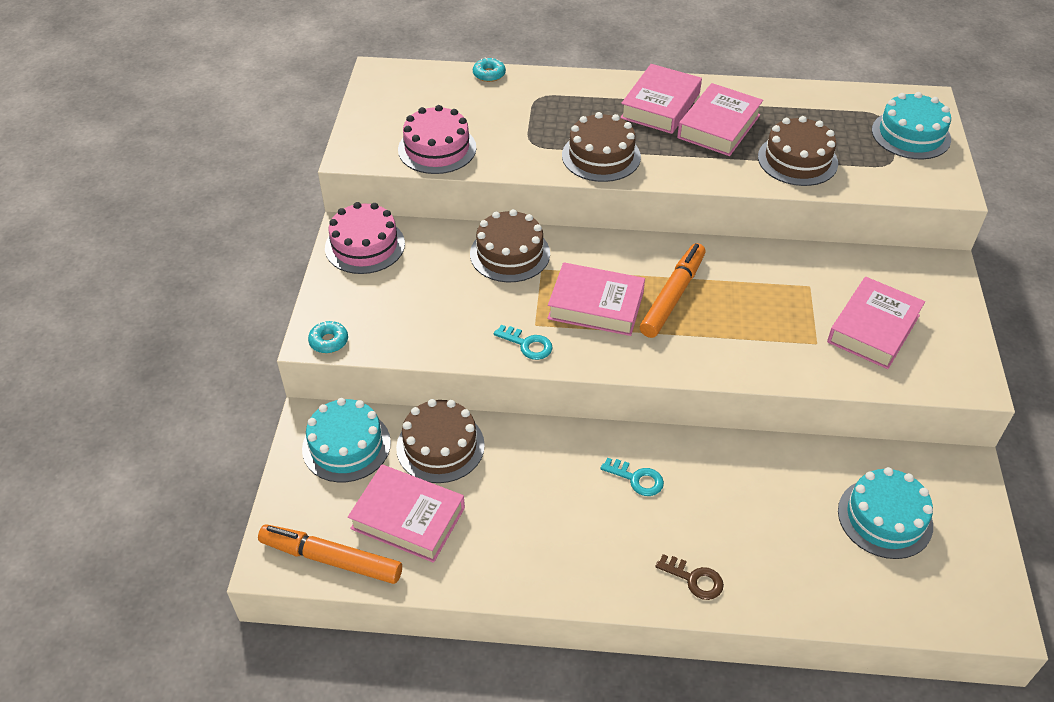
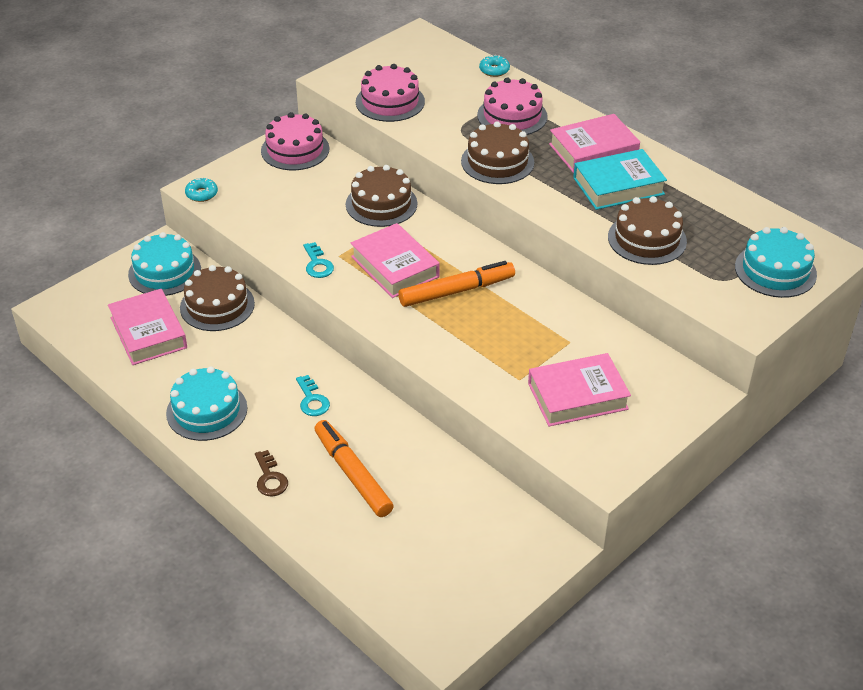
camera: 40 degrees right, 5 degrees down
orange marker [258,524,402,584] -> orange marker moved to [314,420,394,517]
pink book [677,83,763,156] -> turquoise book [573,149,667,210]
turquoise cake [838,467,933,559] -> turquoise cake moved to [166,366,247,441]
none -> pink cake [477,77,548,135]

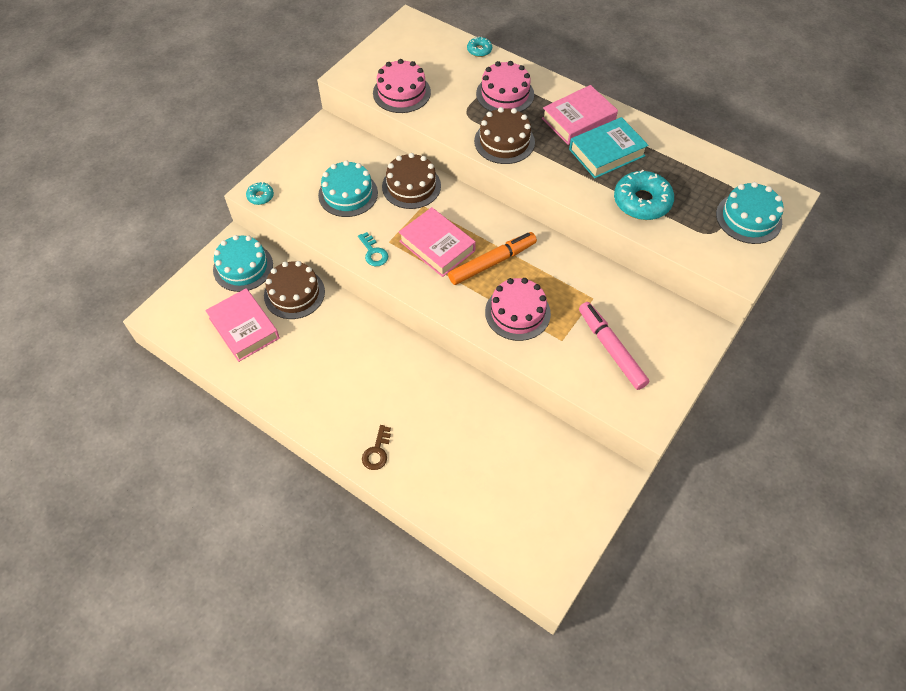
camera: 10 degrees left, 15 degrees up
turquoise cake [166,366,247,441] -> turquoise cake moved to [318,160,378,217]
brown key [255,450,288,496] -> brown key turned 45 degrees clockwise [362,425,391,470]
pink cake [261,112,329,170] -> pink cake moved to [485,278,551,341]
turquoise key [296,375,330,416] -> none
orange marker [314,420,394,517] -> none
pink book [528,353,631,427] -> pink marker [579,302,649,390]
brown cake [608,196,687,265] -> turquoise donut [614,170,674,220]

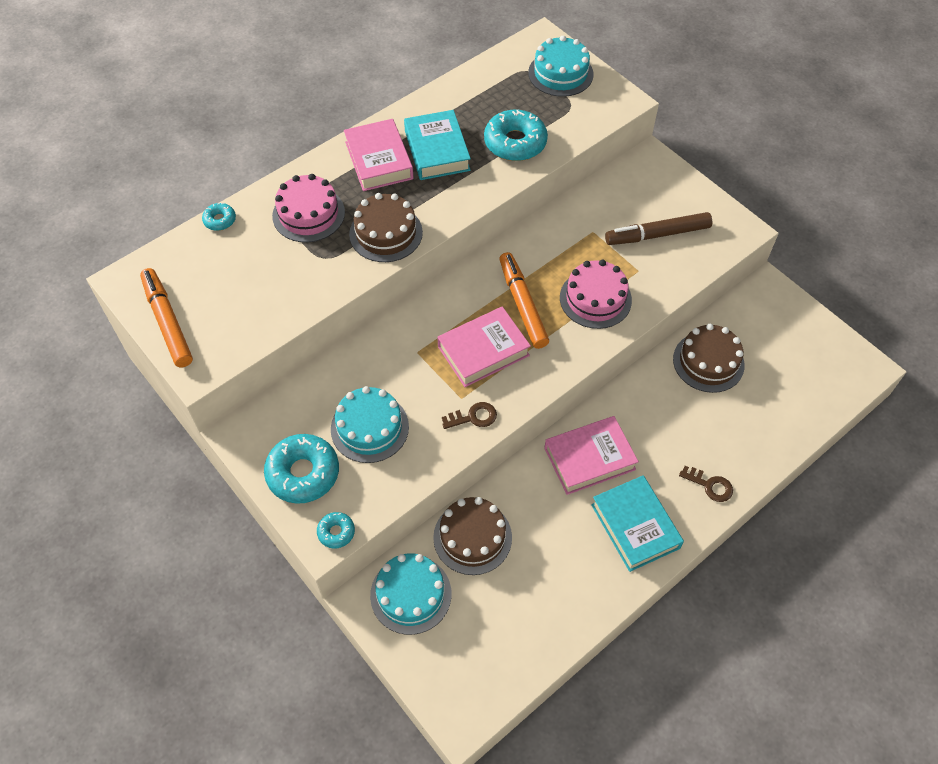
camera: 75 degrees left, 0 degrees up
pink book [205,288,280,362] -> pink book moved to [544,416,639,495]
turquoise key [358,232,388,266] -> brown key [442,402,497,429]
pink cake [373,59,431,113] -> none
brown cake [382,153,441,209] -> brown cake moved to [673,324,745,393]
pink marker [579,302,649,390] -> brown marker [605,212,712,245]
none -> orange marker [140,268,193,367]
none -> turquoise donut [264,434,339,504]
none -> turquoise book [591,475,684,572]

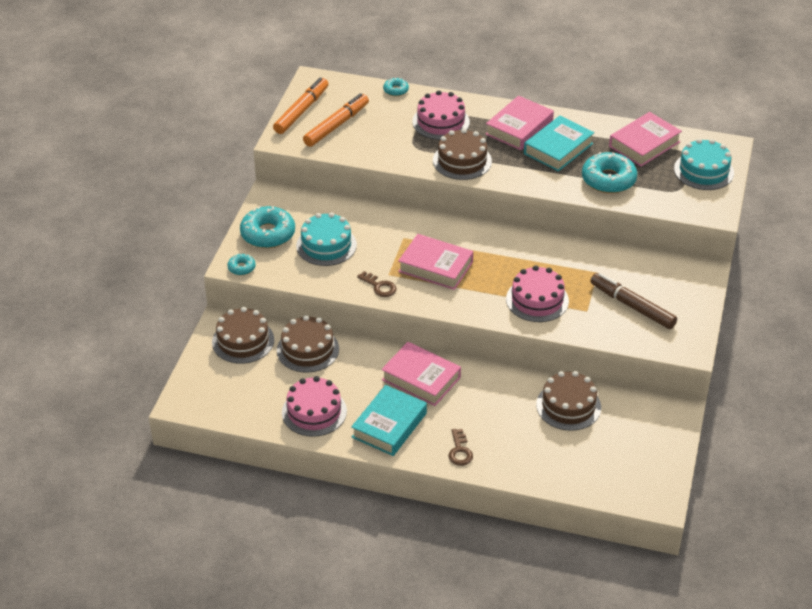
camera: 55 degrees right, 15 degrees down
turquoise cake [370,553,451,635] -> brown cake [212,307,274,364]
orange marker [499,252,549,349] -> orange marker moved to [303,93,369,147]
none -> pink cake [282,376,347,437]
none -> pink book [609,112,682,167]

